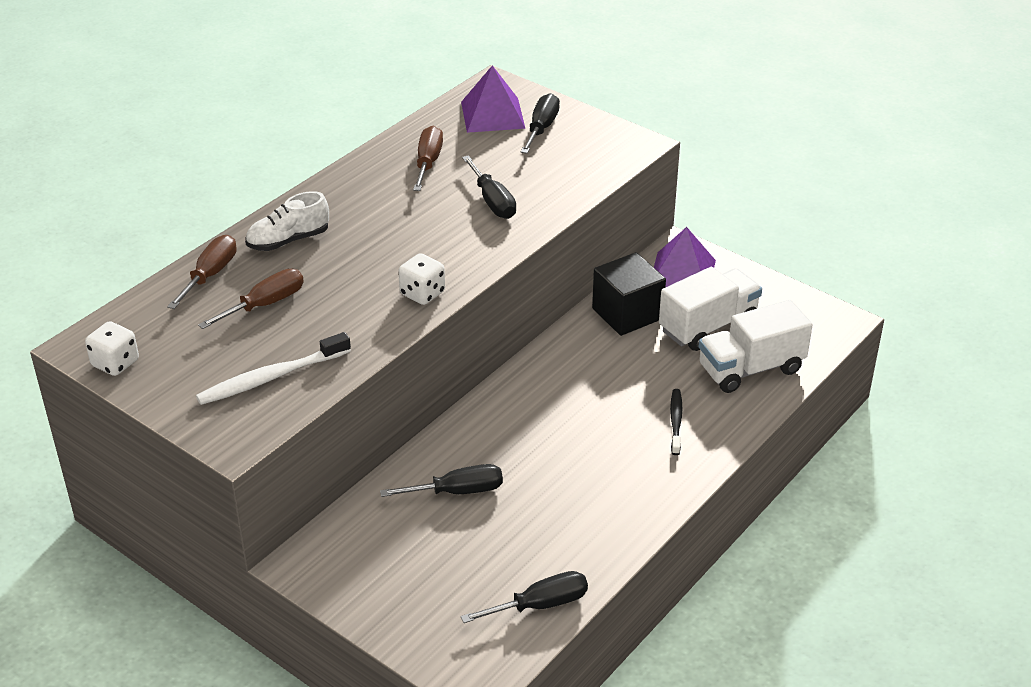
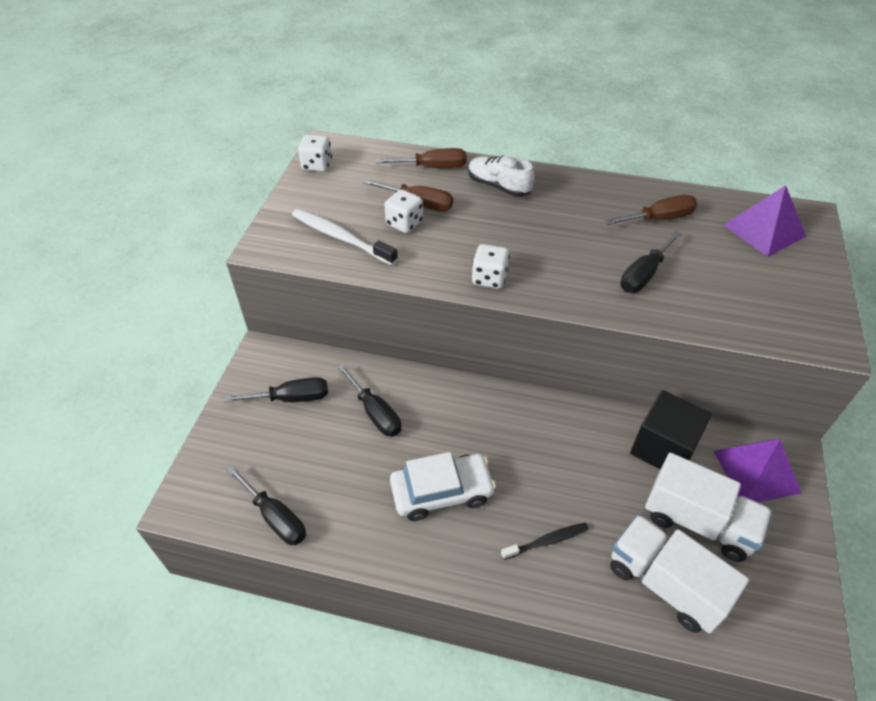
camera: 65 degrees right, 10 degrees up
black screwdriver [521,93,560,154] -> black screwdriver moved to [224,377,328,402]
none -> white dice [384,189,423,233]
none -> white car [390,452,496,521]

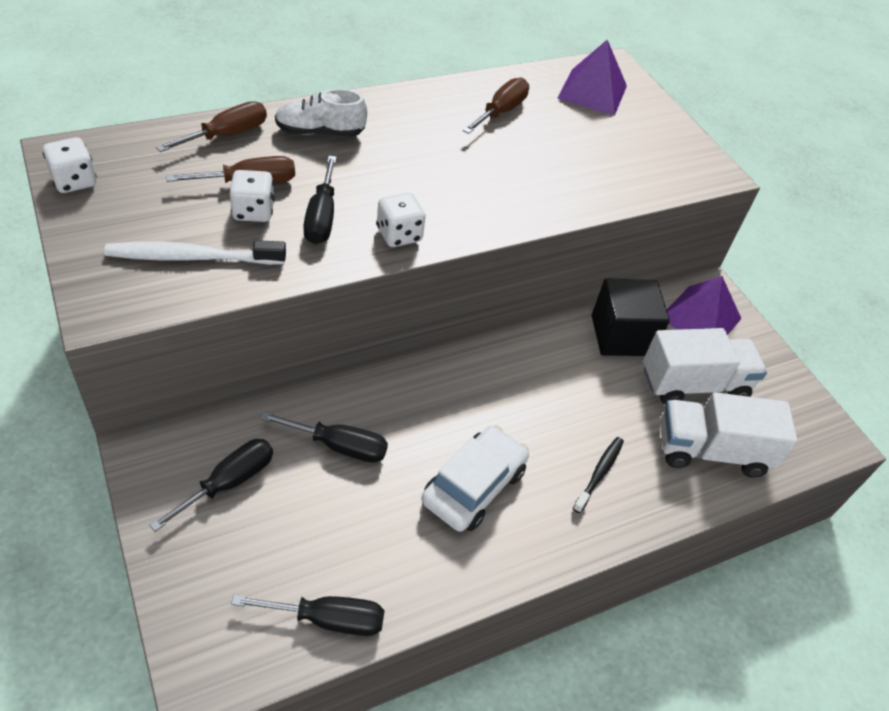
camera: 45 degrees left, 0 degrees up
black screwdriver [620,231,682,293] -> black screwdriver moved to [303,156,337,244]

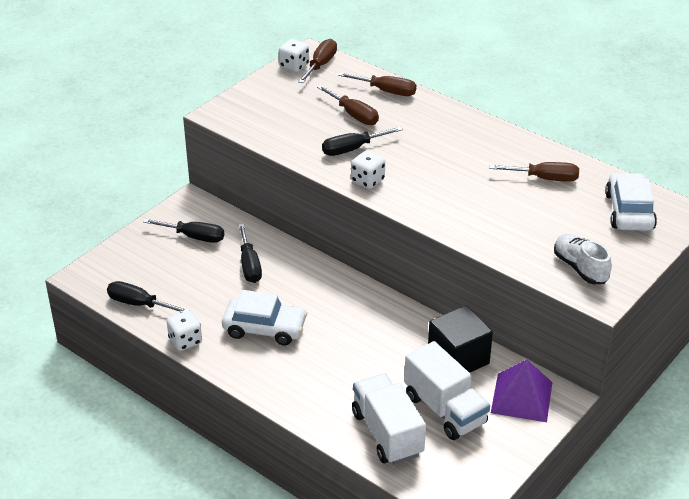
camera: 70 degrees right, 10 degrees down
white toothbrush [104,240,286,265] -> none
white dice [230,170,275,222] -> white dice moved to [167,311,202,351]
black screwdriver [231,595,385,636] -> black screwdriver turned 135 degrees clockwise [107,281,190,313]
white shoe [275,89,367,137] -> white shoe moved to [554,234,612,284]
purple pyramid [557,40,627,116] -> white car [605,172,657,231]
black toothbrush [573,437,624,513] -> none
none -> brown screwdriver [298,39,337,83]

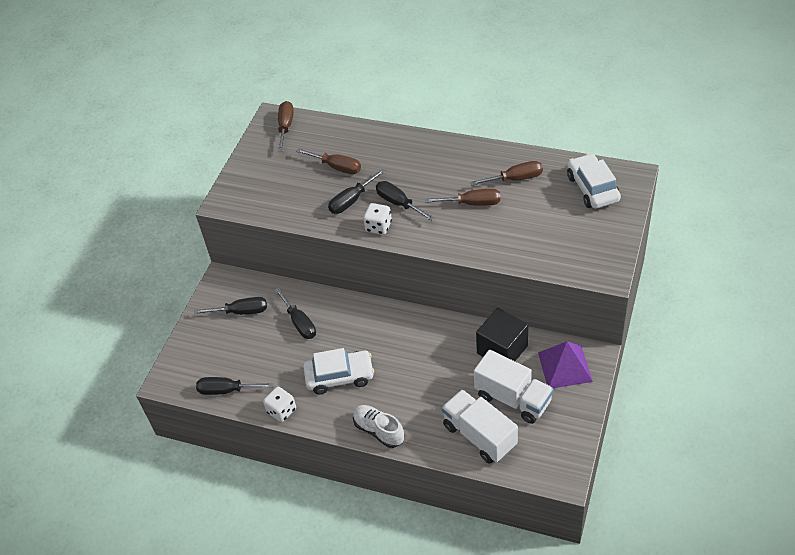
camera: 15 degrees left, 10 degrees up
white dice [279,39,309,72] -> none
brown screwdriver [338,72,416,96] -> brown screwdriver moved to [425,189,500,206]
white shoe [554,234,612,284] -> white shoe moved to [353,405,404,448]
none -> black screwdriver [376,181,435,221]

